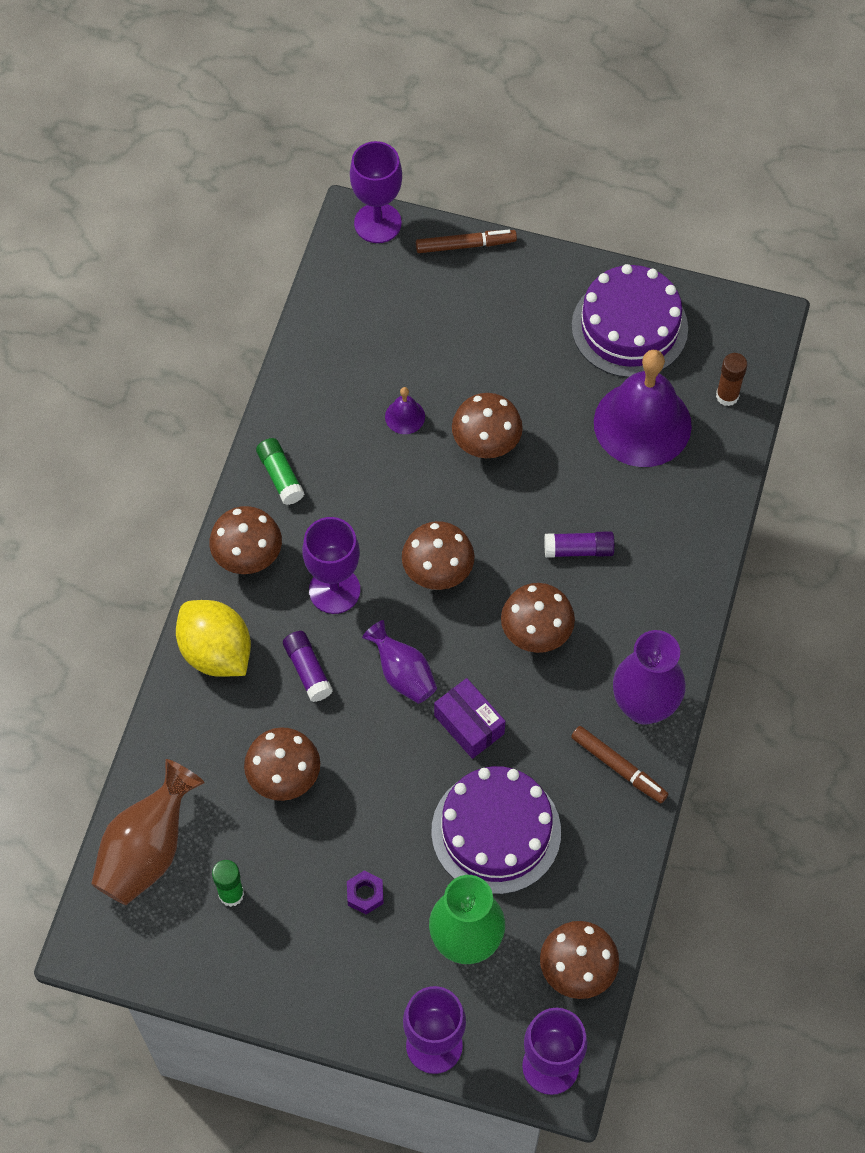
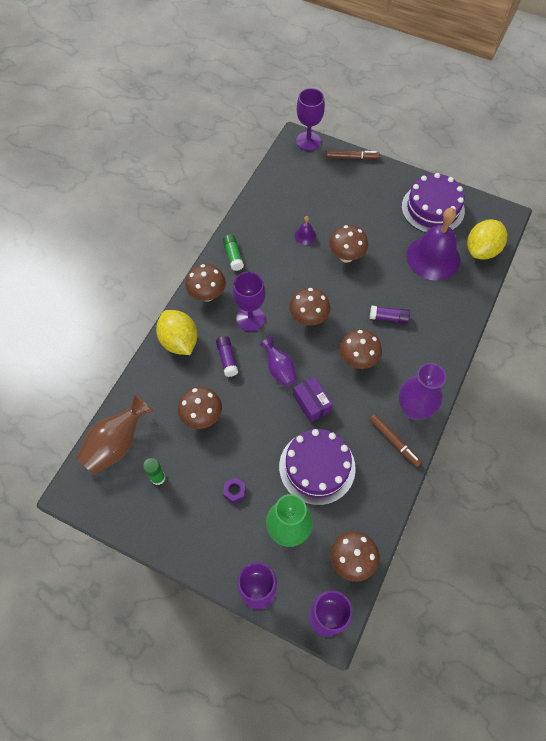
camera: 10 degrees right, 0 degrees up
brown glue stick [716,353,747,406] -> yellow lemon [467,219,507,260]

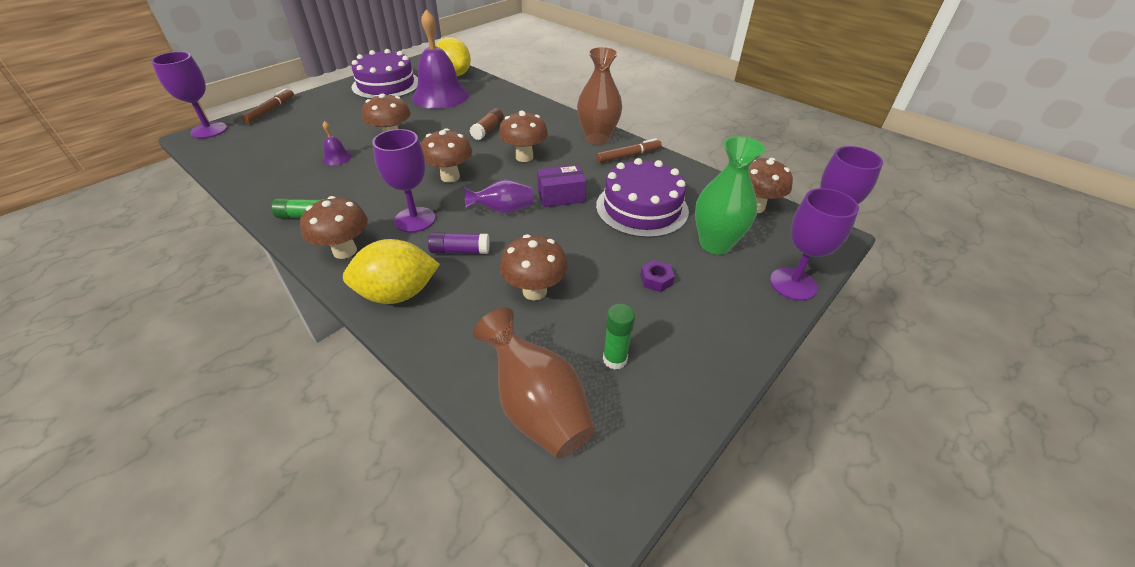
camera: 75 degrees left, 20 degrees down
purple glue stick [370,306,410,324] -> brown glue stick [469,108,504,140]
purple vase [399,363,446,420] -> brown vase [577,47,622,145]

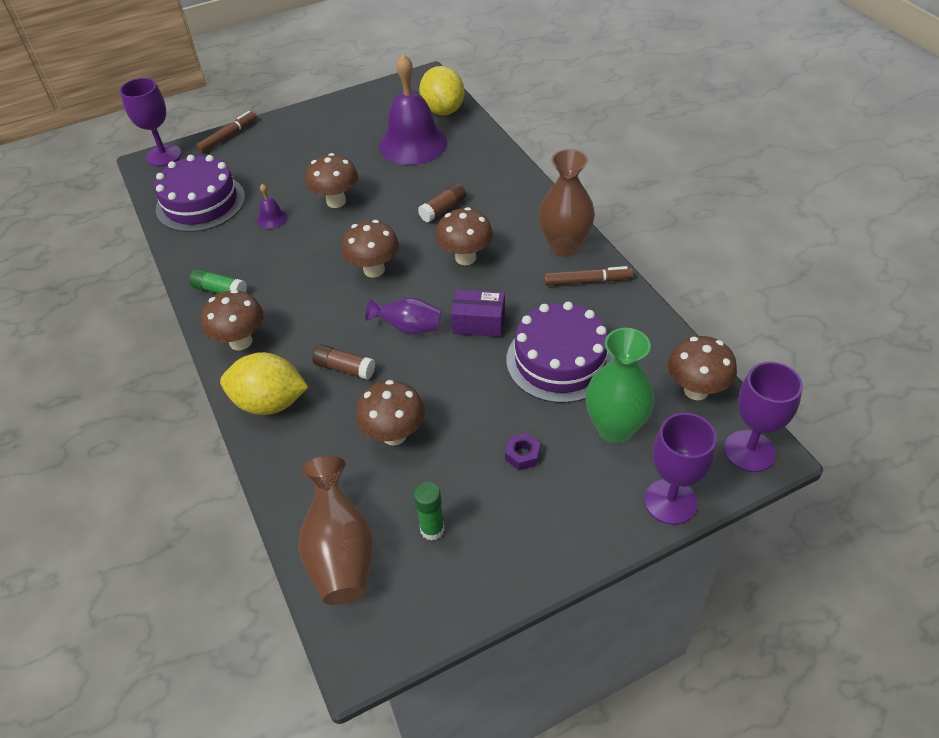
camera: 25 degrees right, 5 degrees up
purple cake [351,49,418,99] -> purple cake moved to [154,155,245,232]
purple goblet [372,129,435,233] -> none
purple glue stick [428,232,490,254] -> brown glue stick [312,344,375,380]

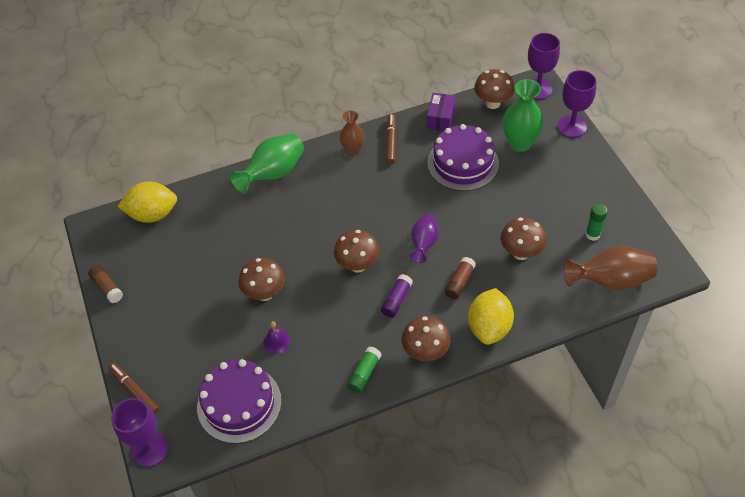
camera: 85 degrees left, 5 degrees up
purple bell [379,54,447,165] -> none
brown glue stick [418,183,466,222] -> brown glue stick moved to [88,265,123,303]
brown mushroom [436,207,493,265] -> none
purple box [451,289,505,337] -> purple box moved to [427,93,455,131]
purple nut [505,433,540,470] -> none
brown vase [539,149,595,257] -> brown vase [339,111,365,155], size x0.64
none -> green vase [229,134,304,194]
none -> purple glue stick [381,274,413,318]

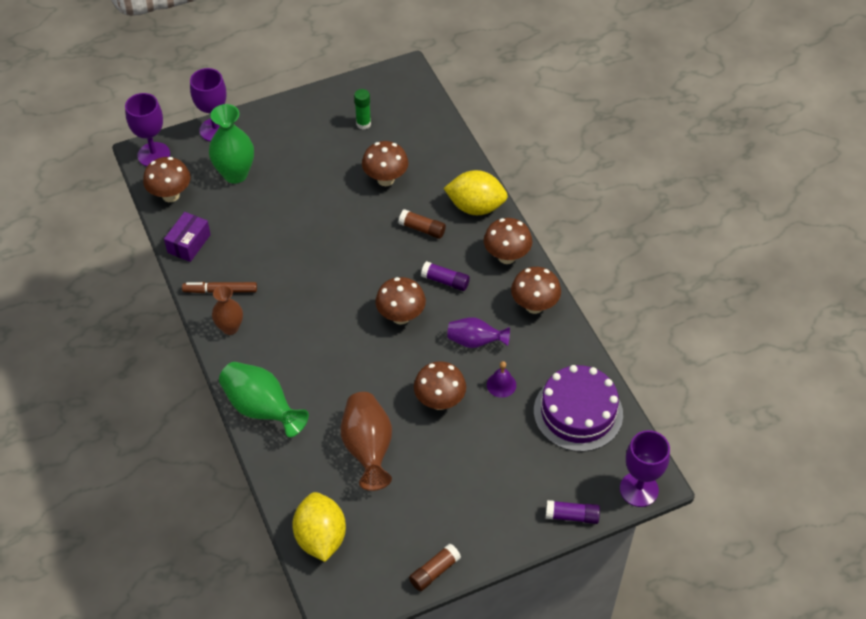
camera: 95 degrees left, 0 degrees up
brown marker [108,363,159,415] -> purple glue stick [546,500,600,524]
green glue stick [347,346,381,393] -> brown mushroom [511,267,561,314]
purple vase [410,214,438,263] -> purple vase moved to [447,317,510,348]
purple box [427,93,455,131] -> purple box turned 75 degrees counterclockwise [164,212,211,262]
purple cake [427,124,499,191] -> none
brown vase [564,246,657,291] -> brown vase moved to [341,392,392,491]

